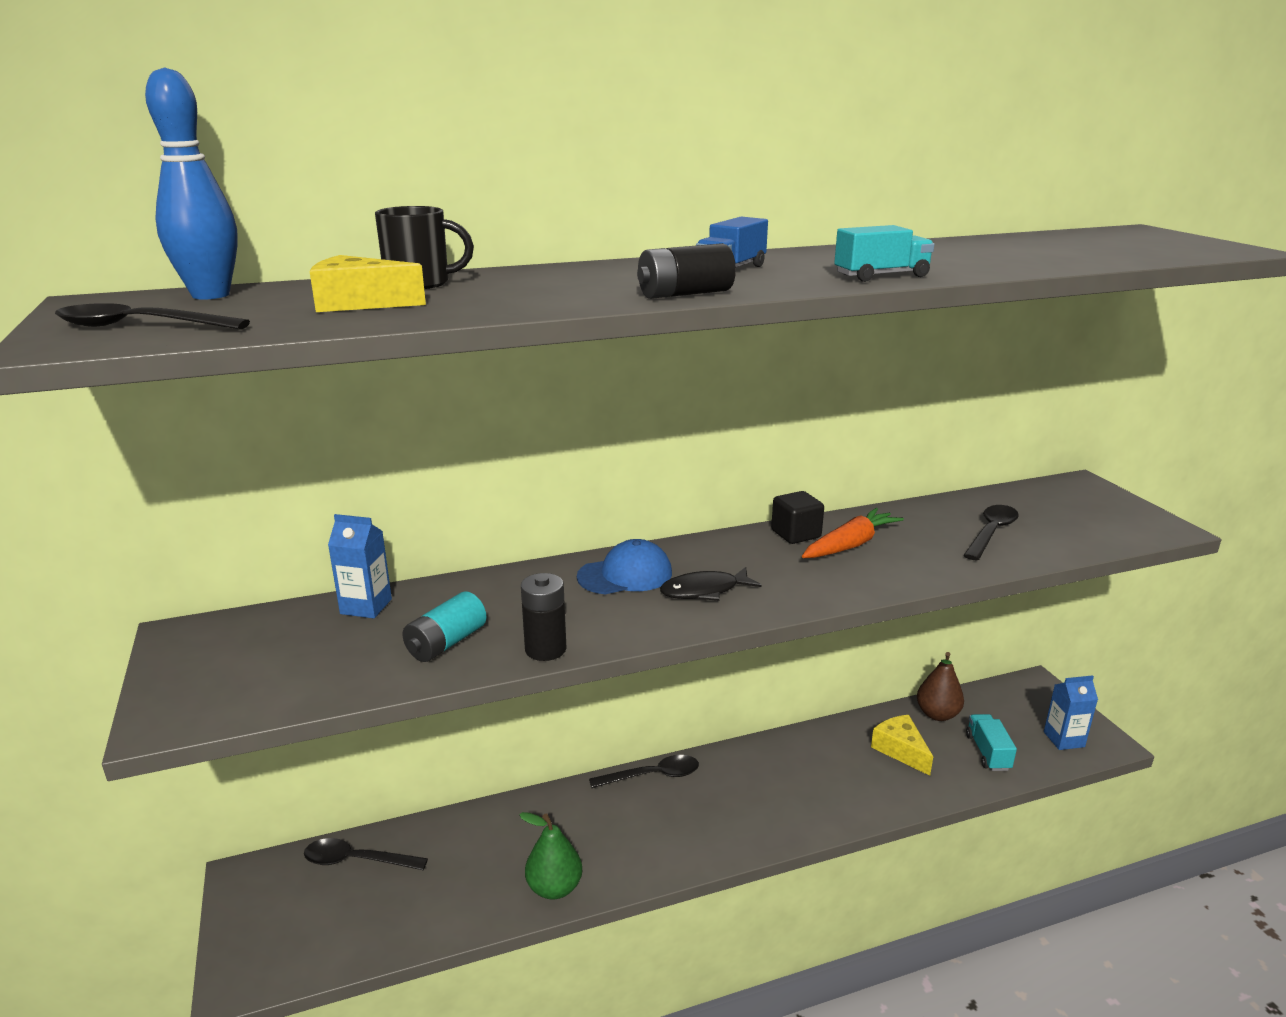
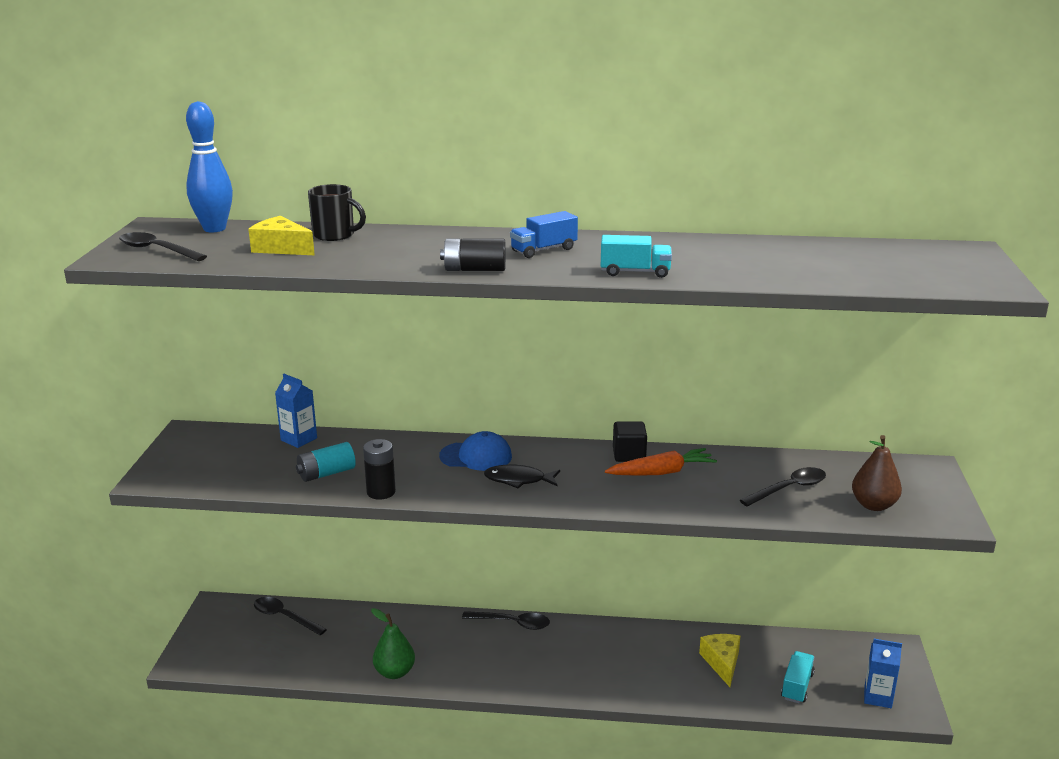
camera: 25 degrees right, 0 degrees up
brown pear [917,652,964,721] -> brown pear moved to [852,435,902,511]

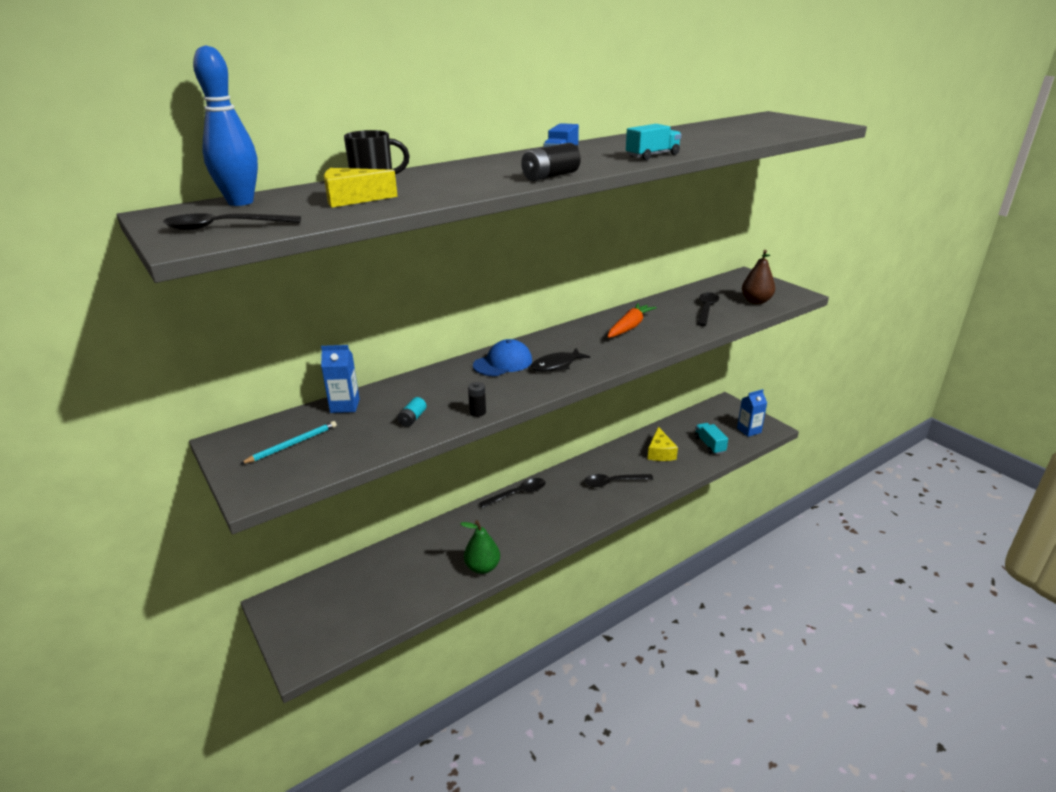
camera: 40 degrees left, 5 degrees up
black spoon [254,597,327,635] -> black spoon moved to [584,474,653,487]
turquoise battery [296,442,356,482] -> turquoise battery [397,397,426,427], size x0.63
black battery [363,439,396,500] -> black battery [468,382,486,417], size x0.63
black cube [613,421,647,462] -> none
yellow cheese [699,634,740,687] -> yellow cheese turned 135 degrees counterclockwise [648,427,678,461]
none -> turquoise pencil [240,421,337,464]

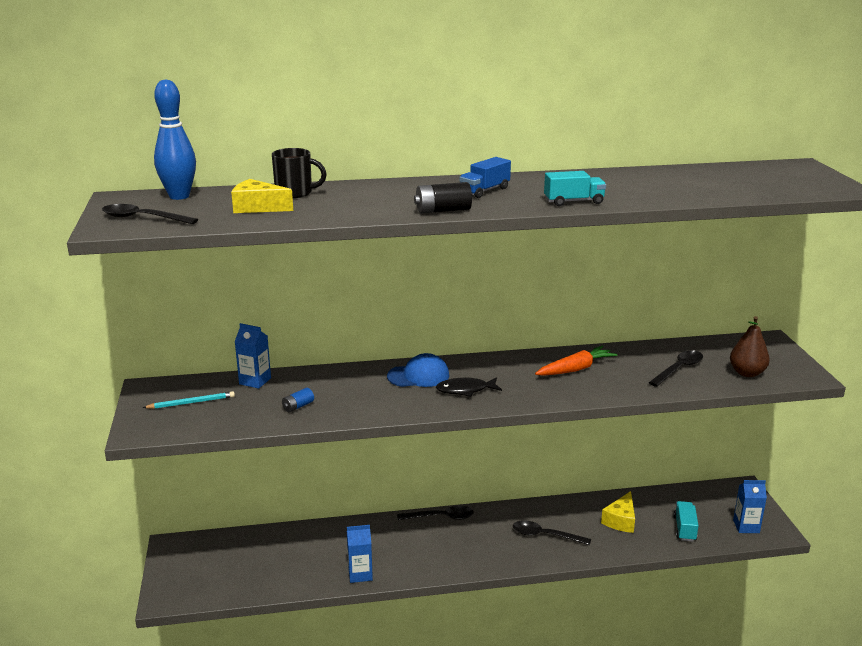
camera: 25 degrees right, 5 degrees down
turquoise battery [397,397,426,427] -> blue battery [282,388,314,412]
green pear [461,520,500,574] -> blue carton [347,525,373,583]
black battery [468,382,486,417] -> none

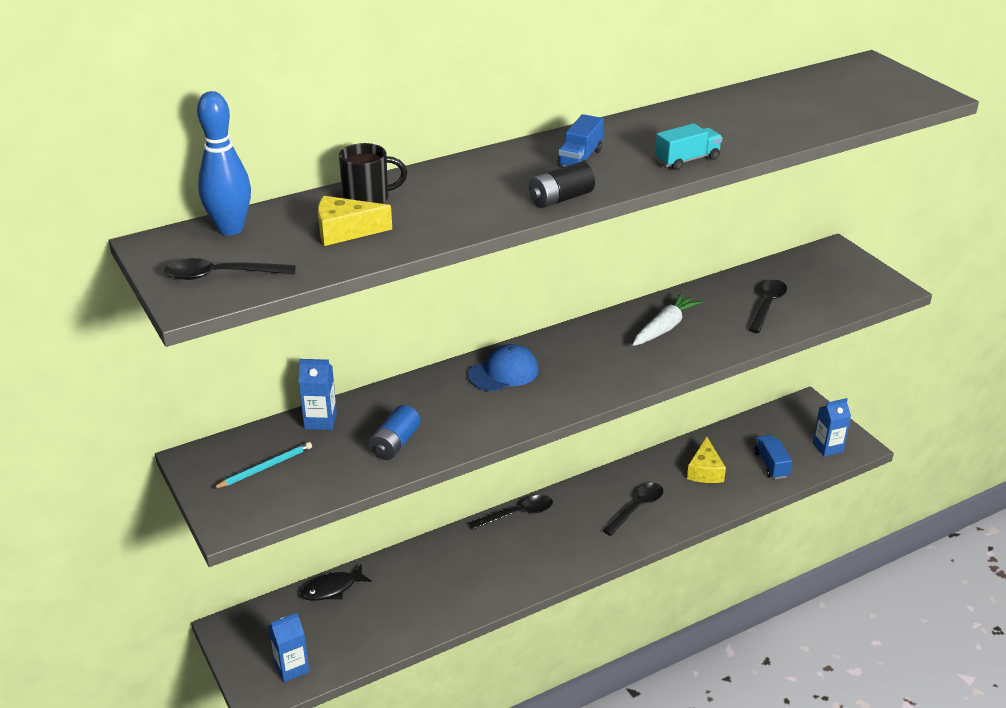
camera: 20 degrees left, 10 degrees up
blue battery [282,388,314,412] -> blue battery [369,405,421,460], size x1.58
blue carton [347,525,373,583] -> blue carton moved to [268,612,310,682]
black fish [436,377,502,397] -> black fish moved to [301,565,372,601]
black spoon [513,520,591,545] -> black spoon turned 135 degrees clockwise [602,483,663,536]
orange carrot [535,346,617,376] -> white carrot [632,293,703,346]
turquoise truck [673,501,699,541] -> blue truck [754,435,792,479]
brown pear [730,316,770,377] -> none

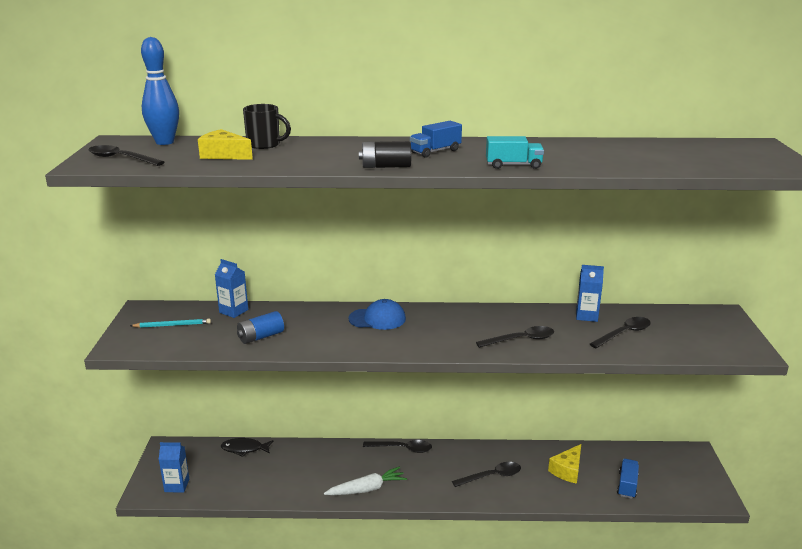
camera: 30 degrees right, 10 degrees down
white carrot [632,293,703,346] -> white carrot moved to [324,466,407,495]
blue carton [813,398,851,457] -> blue carton moved to [576,265,604,322]
none -> black spoon [476,326,554,348]

